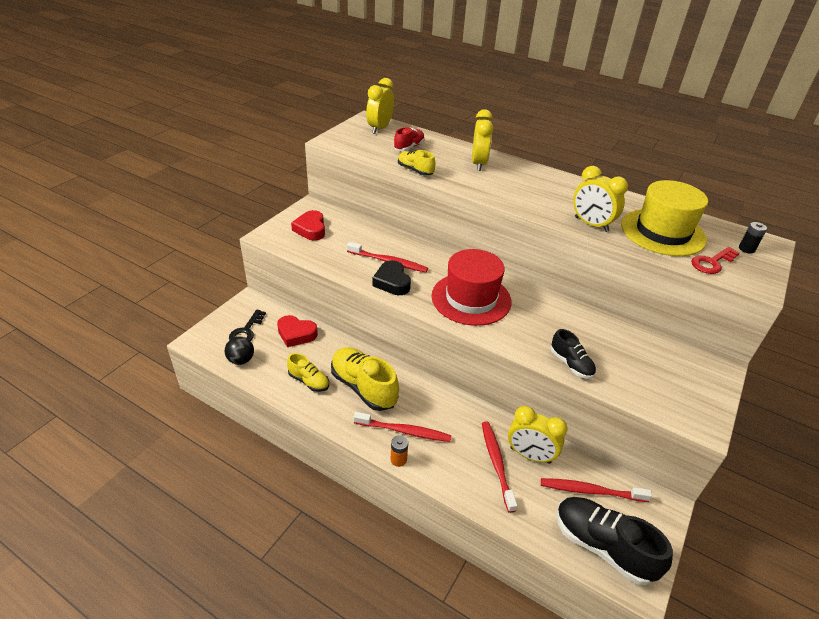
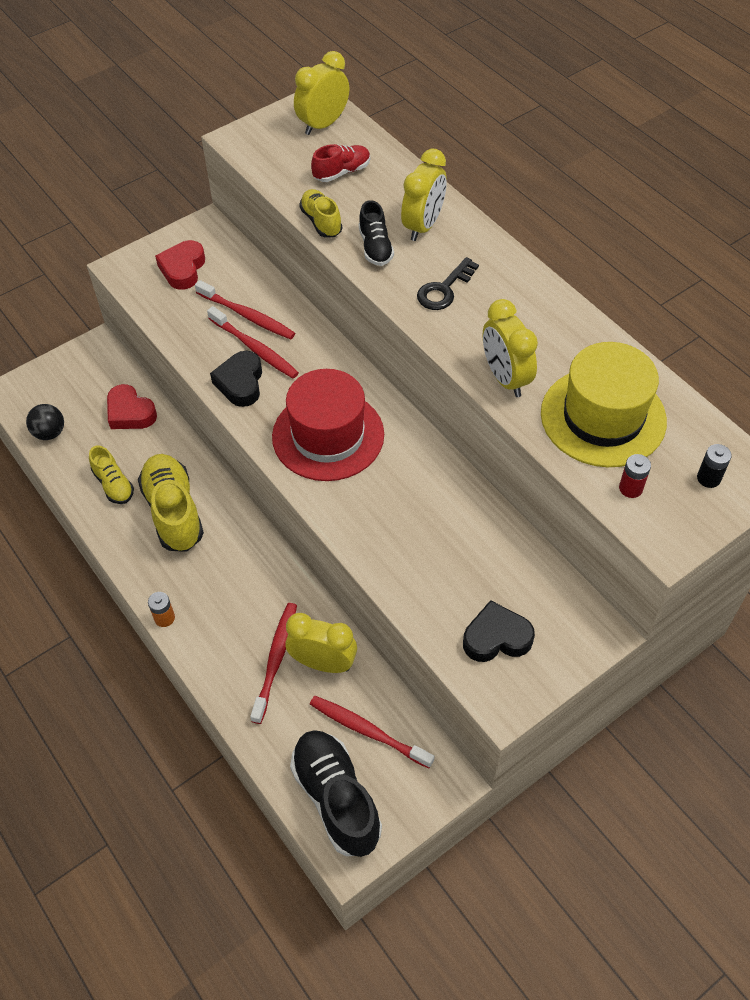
camera: 25 degrees right, 15 degrees up
black key [229,310,266,341] -> black key moved to [417,257,479,310]
red toothbrush [354,412,452,442] -> red toothbrush moved to [195,280,295,340]
yellow clock [508,406,568,464] -> yellow clock turned 150 degrees clockwise [285,613,357,673]
black shoe [551,329,596,379] -> black shoe moved to [359,200,394,266]
red key [691,247,739,274] -> red battery [619,454,651,498]
none -> black heart [463,600,535,662]

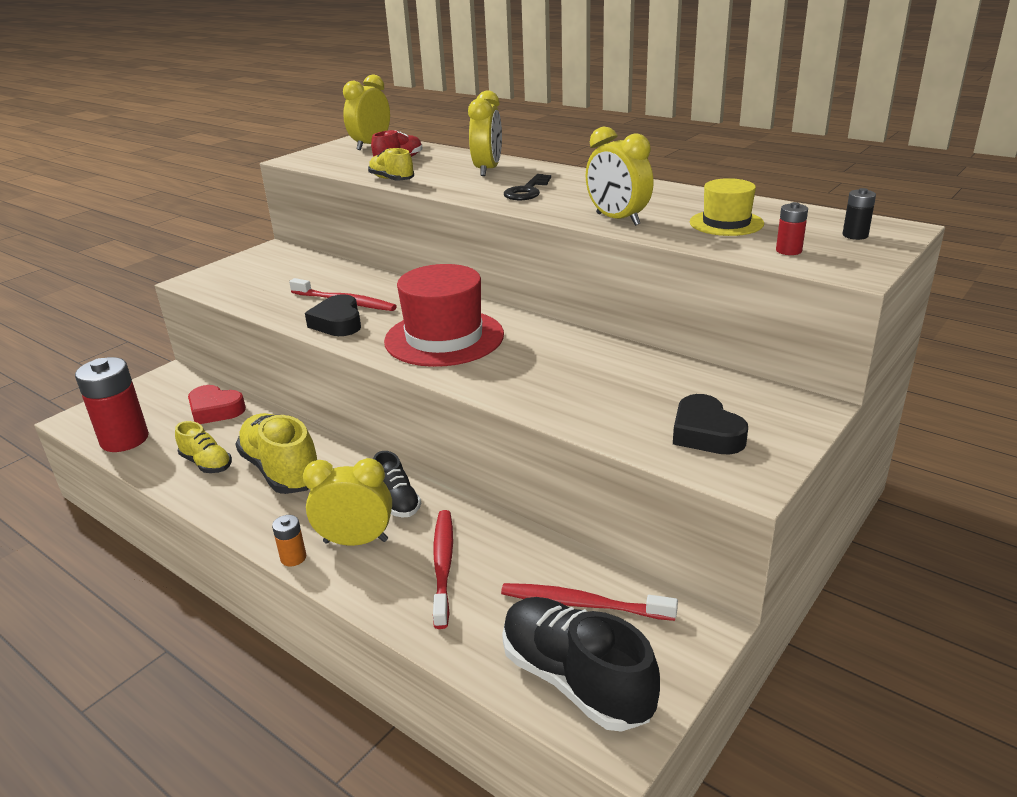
camera: 15 degrees left, 25 degrees down
black ball [26,404,64,440] -> red battery [75,357,149,452]
red heart [155,240,205,290] -> none
red toothbrush [195,280,295,340] -> none
yellow clock [285,613,357,673] -> yellow clock moved to [303,458,392,546]
black shoe [359,200,394,266] -> black shoe moved to [373,451,421,517]
black heart [463,600,535,662] -> black heart turned 90 degrees counterclockwise [673,394,748,455]
yellow hat [541,342,667,467] -> yellow hat [690,178,764,236], size x0.57

